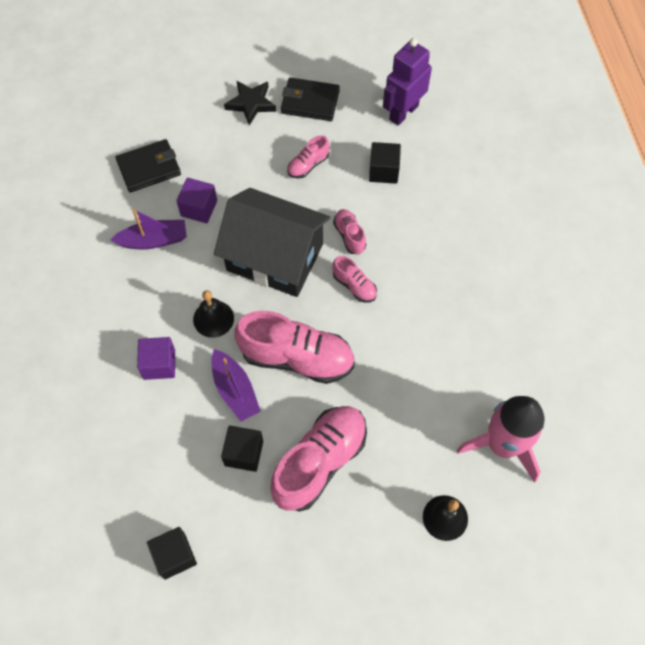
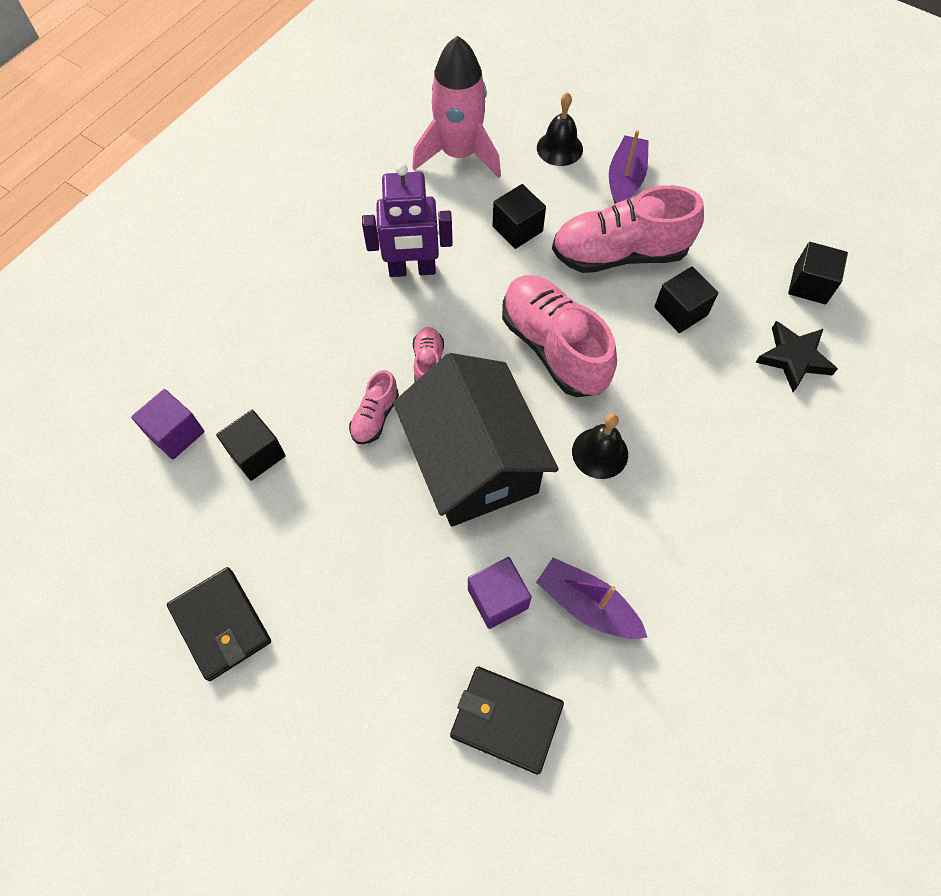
camera: 135 degrees left, 0 degrees up
purple cube [137,337,175,380] -> purple cube moved to [131,389,205,460]
purple boat [211,349,261,421] -> purple boat moved to [609,130,649,204]
black star [224,80,276,125] -> black star moved to [755,321,838,392]
pink shoe [287,135,329,178] -> none
purple robot [383,38,432,126] -> purple robot moved to [362,163,453,277]
none -> black cube [492,184,546,249]

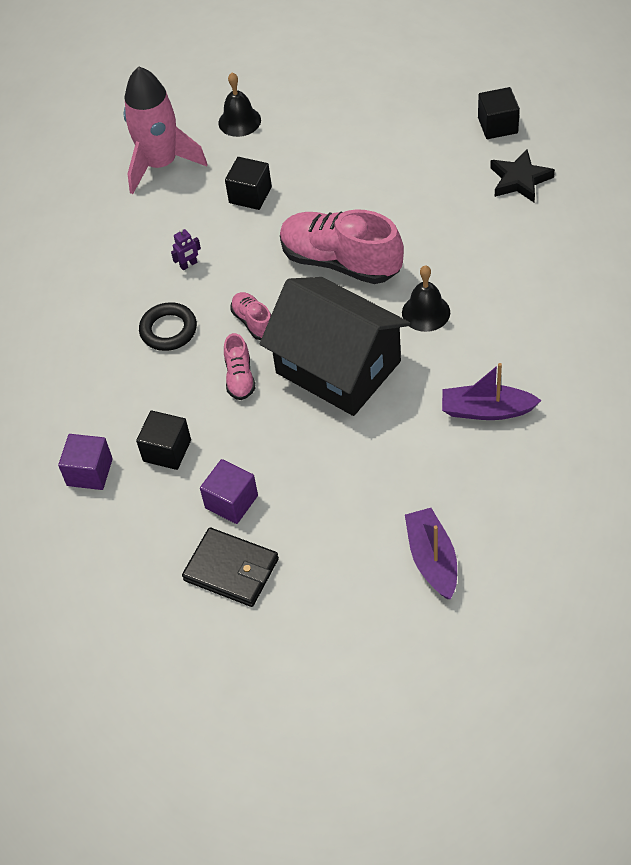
camera: 25 degrees left, 10 degrees down
purple robot [362,163,453,277] -> purple robot [171,228,201,271], size x0.41
black wallet [450,667,564,774] -> none
purple cube [468,557,532,629] -> purple cube moved to [200,459,258,524]
pink shoe [552,185,704,273] -> none
purple boat [609,130,649,204] -> purple boat moved to [405,508,457,599]
black cube [654,266,718,333] -> none
none -> black ring [139,302,197,351]

